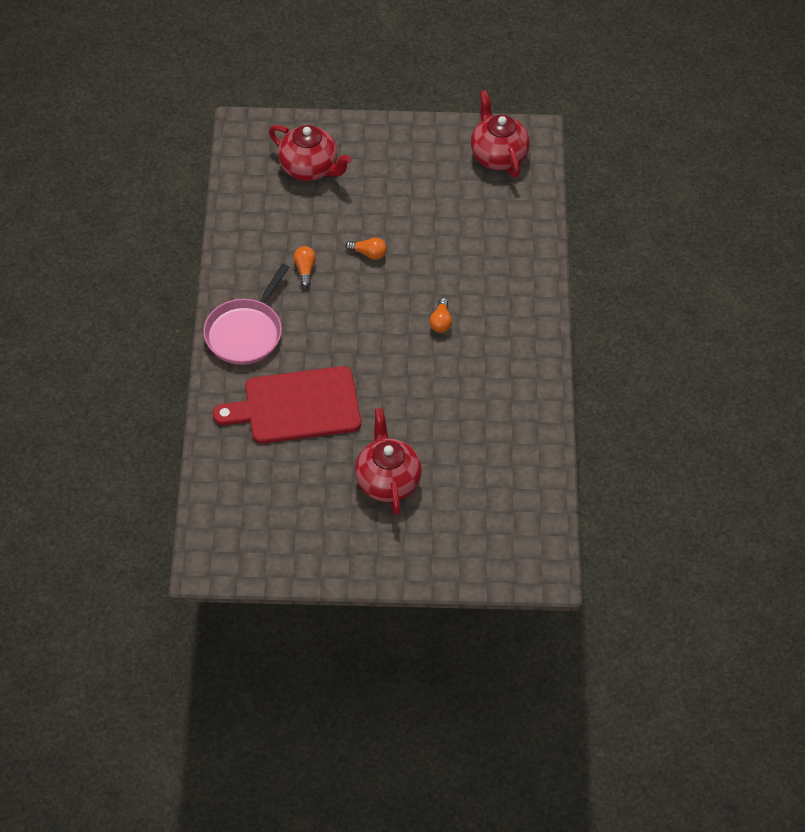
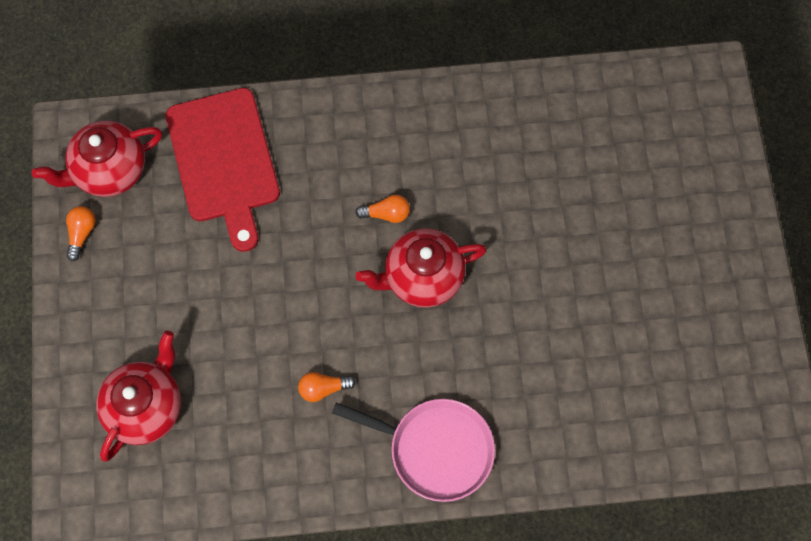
camera: 95 degrees left, 15 degrees up
red cutting board [213,366,361,444] -> red cutting board moved to [166,88,280,252]
orange light bulb [345,238,387,260] -> orange light bulb moved to [66,206,96,261]
red teapot [355,408,422,515] -> red teapot moved to [355,228,487,308]

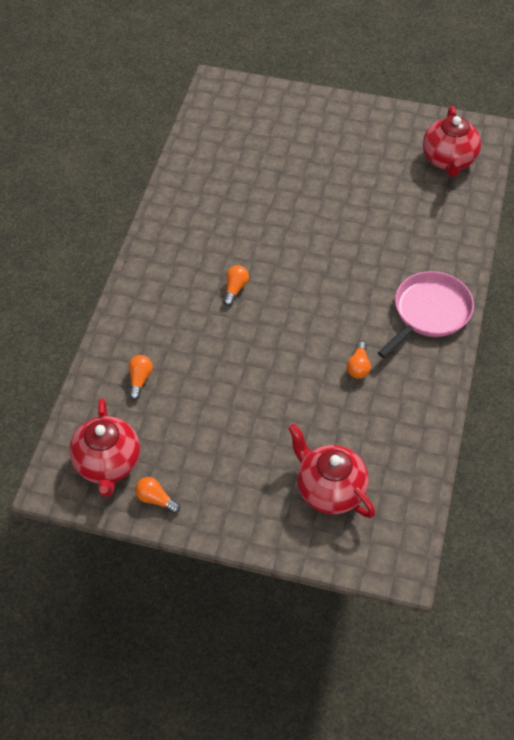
camera: 70 degrees left, 15 degrees down
red cutting board [166,88,280,252] -> orange light bulb [129,355,153,400]
red teapot [355,228,487,308] -> red teapot moved to [423,106,481,177]

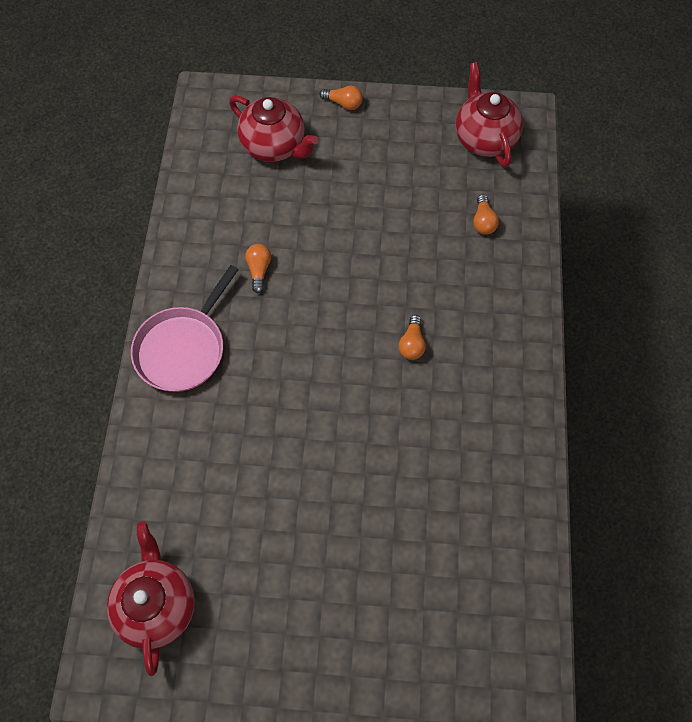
camera: 170 degrees right, 10 degrees up
orange light bulb [135,477,180,513] -> orange light bulb moved to [319,86,362,110]

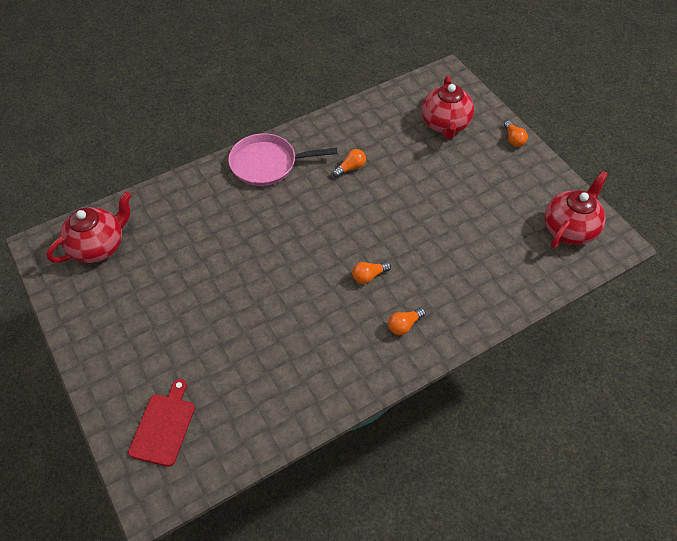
camera: 55 degrees right, 10 degrees down
orange light bulb [473,194,499,235] -> orange light bulb moved to [388,308,426,335]
none -> red cutting board [128,379,195,467]

